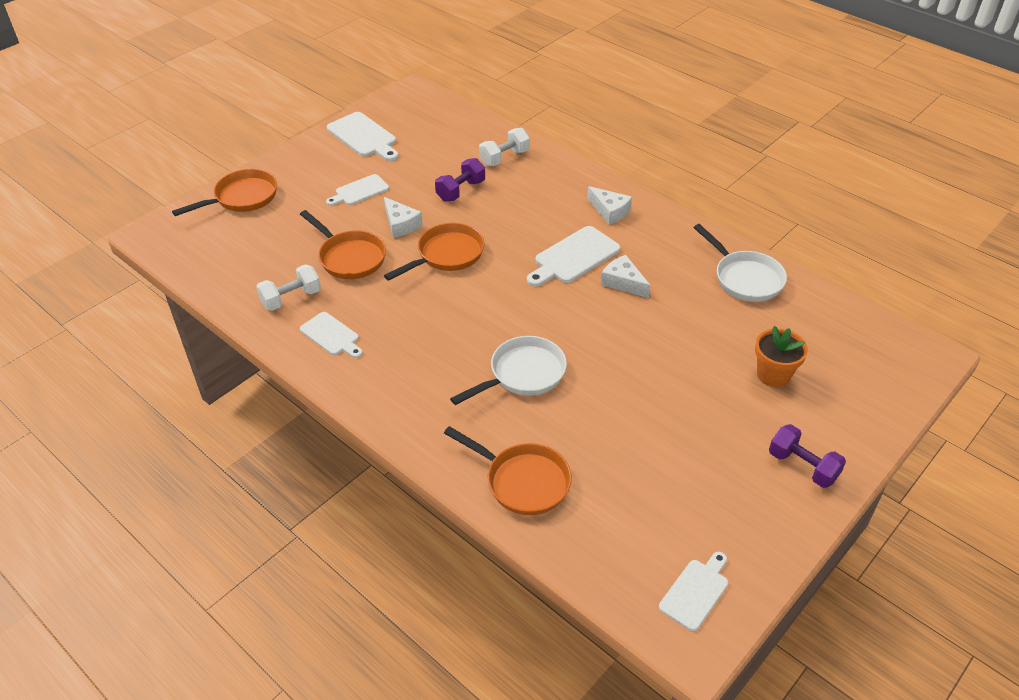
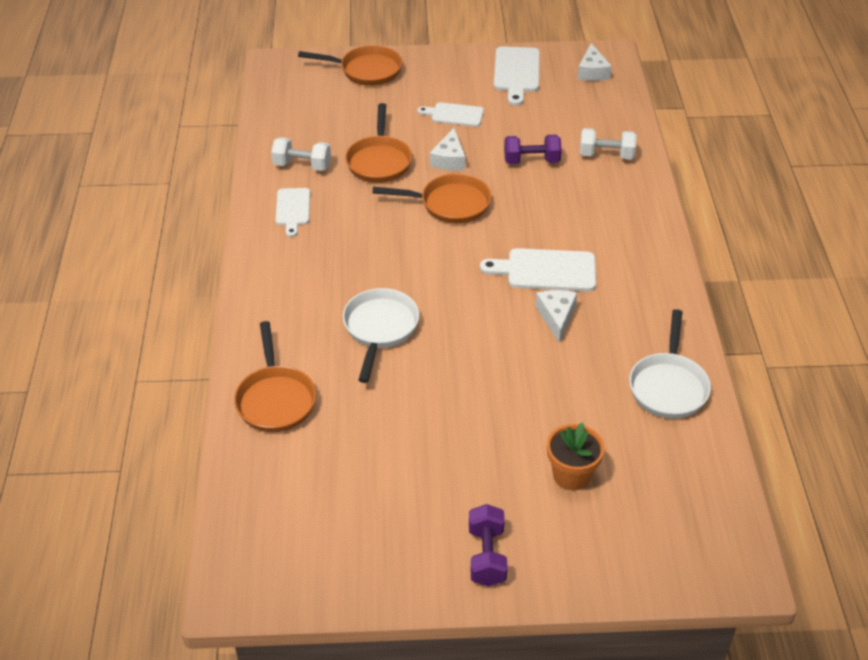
camera: 45 degrees right, 0 degrees up
white pan [450,336,567,405] -> white pan turned 90 degrees counterclockwise [343,288,419,383]
white cheese [587,186,632,225] -> white cheese moved to [577,43,612,81]
white cutting board [659,552,728,631] -> none

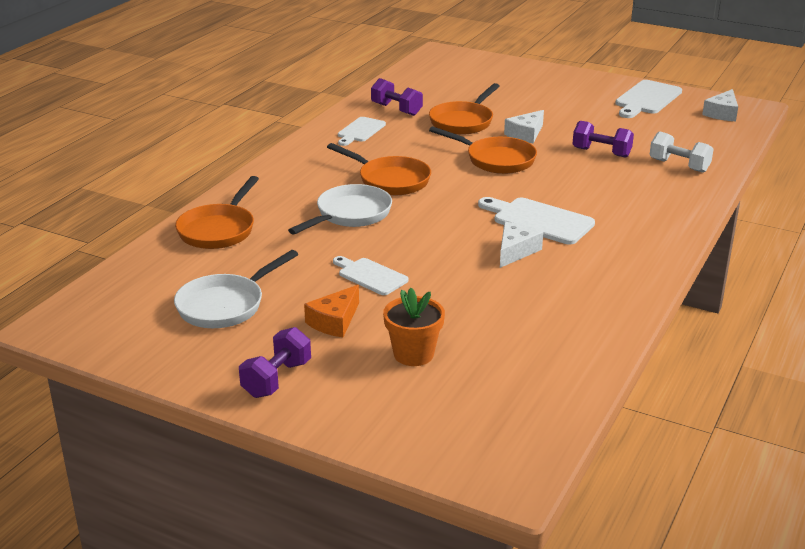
camera: 30 degrees right, 15 degrees down
white dumbbell [271,137,331,171] -> purple dumbbell [371,78,423,116]
orange pan [298,45,402,86] -> orange pan moved to [327,143,431,195]
white cutting board [418,102,484,127] -> white cutting board moved to [333,256,408,295]
white pan [629,309,711,419] -> white pan moved to [174,250,298,328]
none -> orange cheese [304,285,359,337]

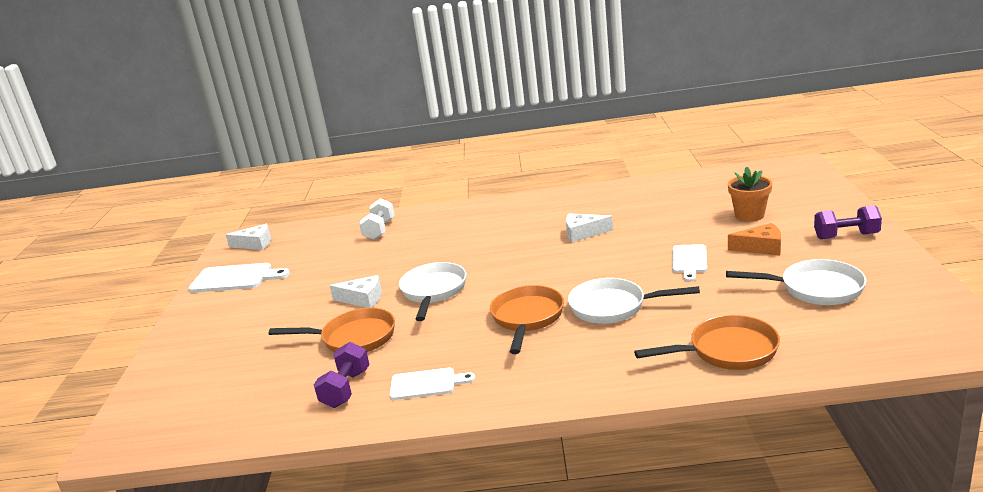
camera: 115 degrees left, 5 degrees down
orange pan [429,126,537,174] -> white pan [399,262,466,321]
white cutting board [478,197,595,244] -> none
purple dumbbell [573,121,634,158] -> none

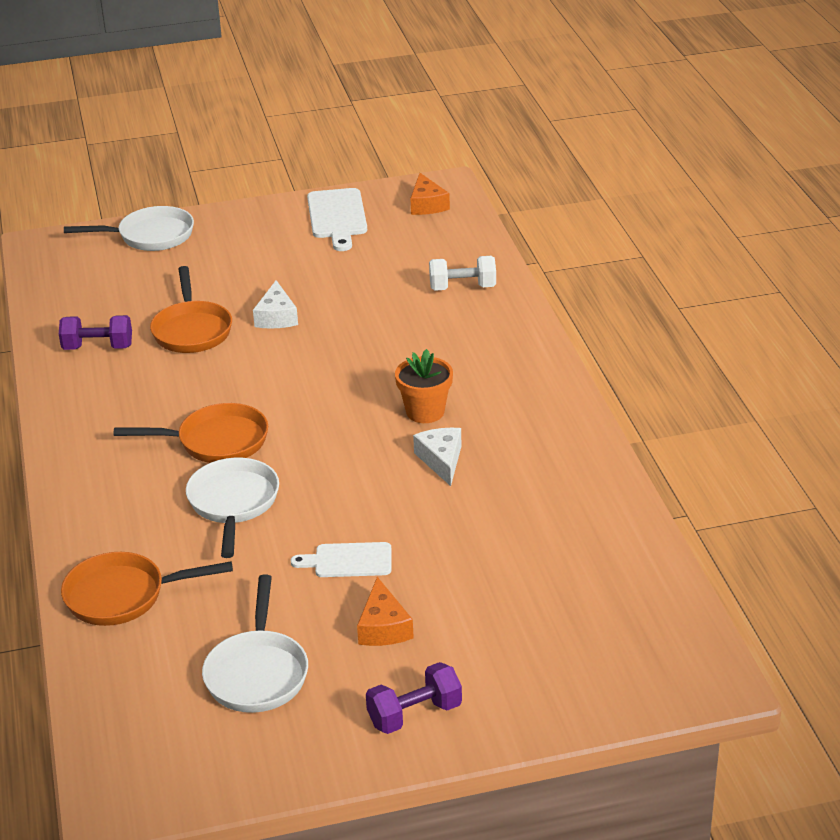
camera: 75 degrees right, 10 degrees up
white cheese [226,224,271,250] -> orange cheese [410,173,450,215]
white cutting board [389,368,475,400] -> none
white pan [399,262,466,321] -> white pan moved to [64,206,194,251]
orange pan [634,315,780,370] -> orange pan turned 105 degrees clockwise [61,552,233,626]
orange flower pot [728,167,772,222] -> orange flower pot moved to [395,349,453,423]
purple dumbbell [814,205,882,239] -> purple dumbbell turned 75 degrees clockwise [366,662,462,734]

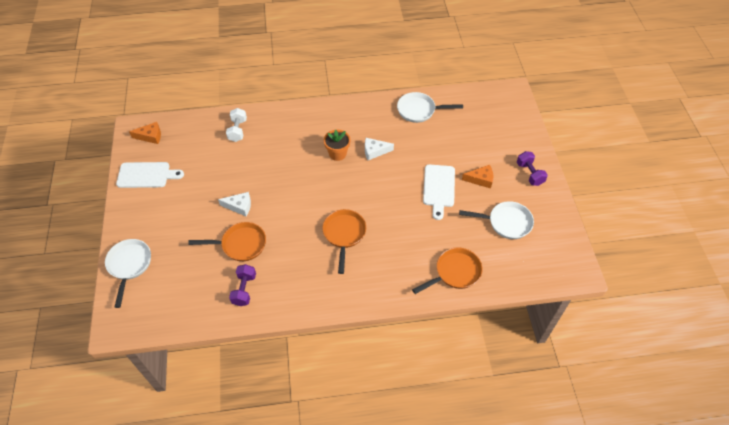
camera: 85 degrees left, 20 degrees up
orange pan [61,552,233,626] -> orange pan turned 120 degrees counterclockwise [412,247,483,294]
white pan [186,458,279,558] -> white pan moved to [397,92,463,123]
white cutting board [291,542,391,577] -> white cutting board [423,164,455,220], size x1.53

